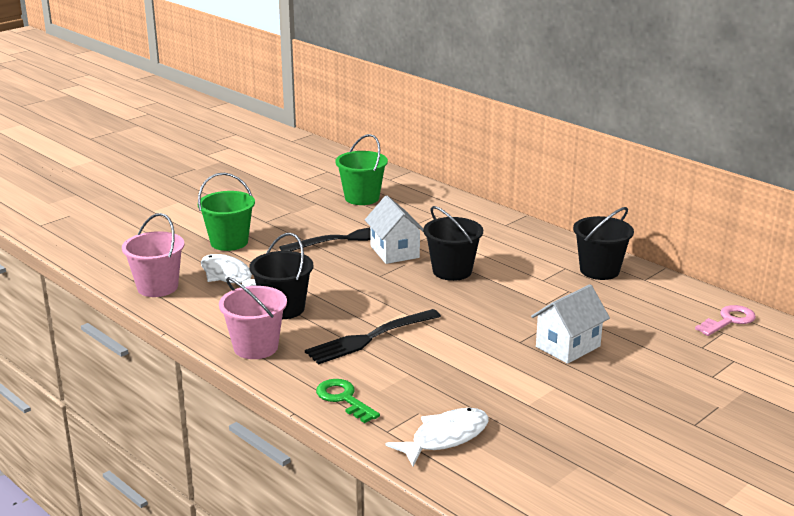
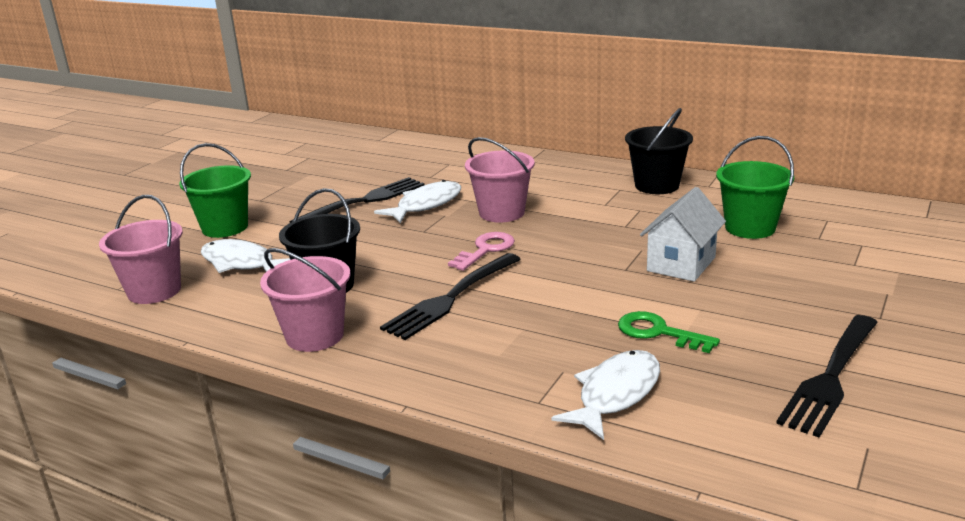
camera: 15 degrees left, 0 degrees up
green key [316,379,380,423] -> green key moved to [618,311,720,353]
green bucket [335,134,388,205] -> green bucket moved to [716,136,794,239]
white house [365,196,423,264] -> white fish [374,180,461,223]
black bucket [423,206,483,281] -> pink bucket [465,137,535,223]
pink key [695,305,756,336] -> pink key moved to [448,232,515,271]
none -> black fork [776,315,878,438]

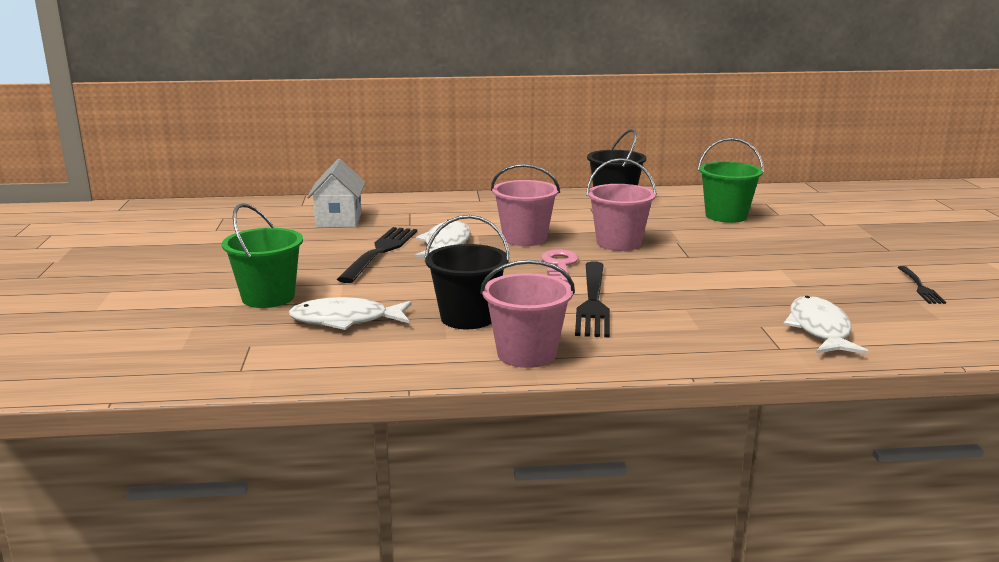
camera: 35 degrees left, 5 degrees down
pink bucket [99,195,183,304] -> pink bucket moved to [586,158,657,251]
green key [618,311,720,353] -> none
white house [640,187,726,282] -> white house moved to [307,159,366,228]
black fork [776,315,878,438] -> black fork [897,266,946,304], size x0.54

